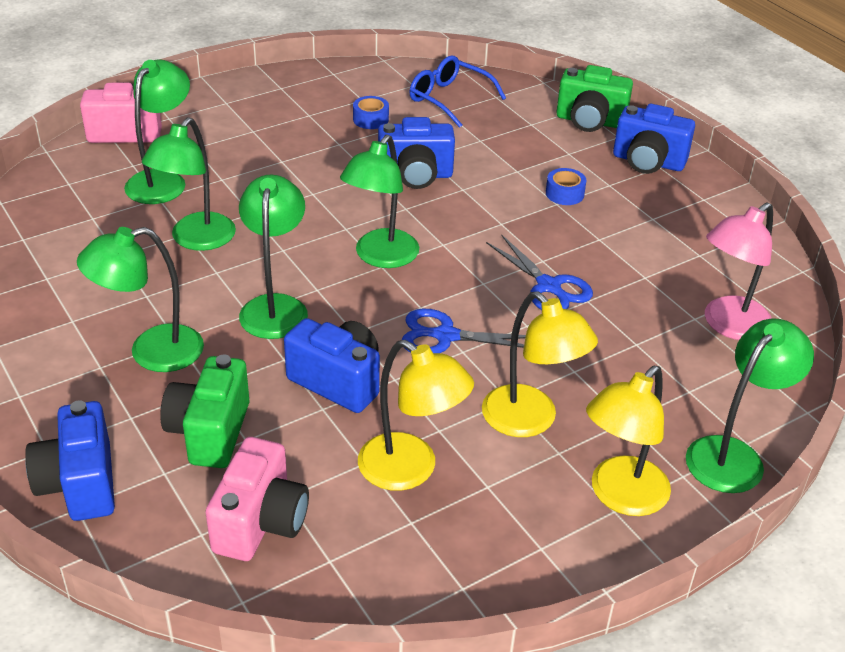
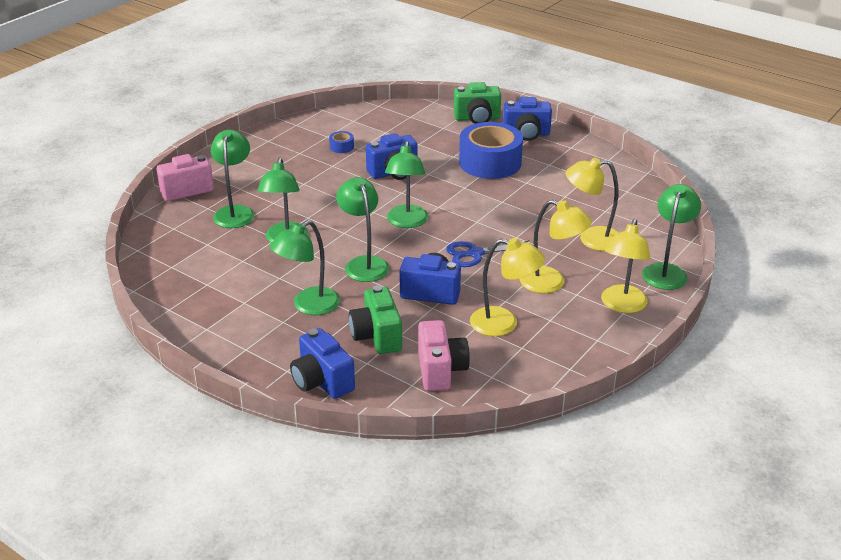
camera: 20 degrees left, 5 degrees down
blue glasses [409,56,506,128] -> none
blue scissors [486,234,593,310] -> none
blue tape [546,168,586,205] -> blue tape [459,122,523,179], size x2.50
pink lamp [705,202,773,340] -> none
none -> yellow lamp [566,157,618,251]

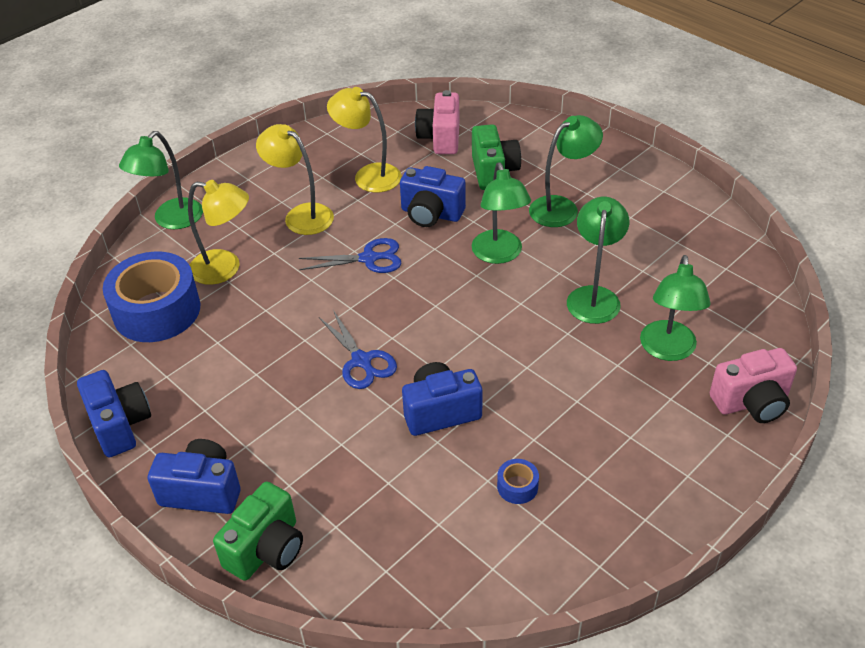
camera: 170 degrees left, 10 degrees up
blue camera [290,328,355,399] -> blue camera moved to [77,370,151,457]
green lamp [385,141,428,228] -> none
green camera [454,82,501,124] -> green camera turned 120 degrees clockwise [213,482,303,581]
blue tape [459,122,523,179] -> blue tape moved to [103,251,200,342]
yellow lamp [601,219,650,313] -> none
none -> blue scissors [319,310,397,389]

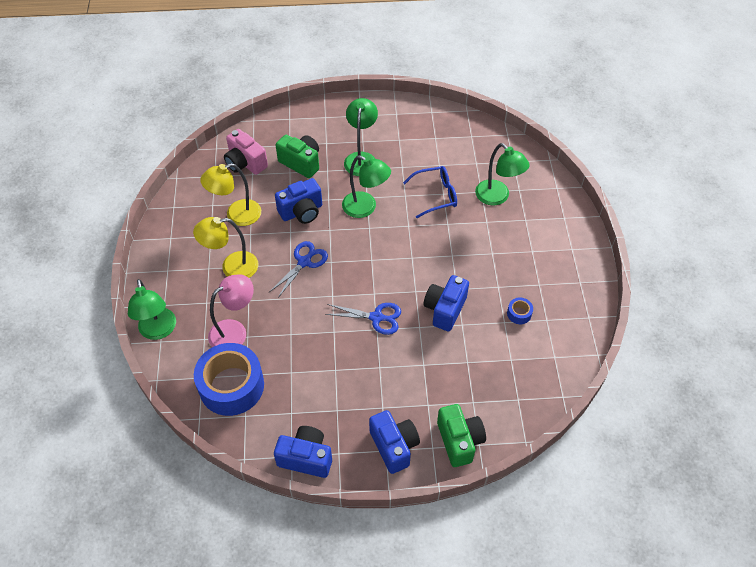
camera: 50 degrees left, 10 degrees up
blue camera [148,439,240,514] -> blue camera turned 105 degrees clockwise [369,410,420,474]
yellow lamp [188,180,249,285] -> pink lamp [208,274,254,347]
green lamp [567,197,629,324] -> blue glasses [403,166,457,218]
pink camera [710,348,797,423] -> none

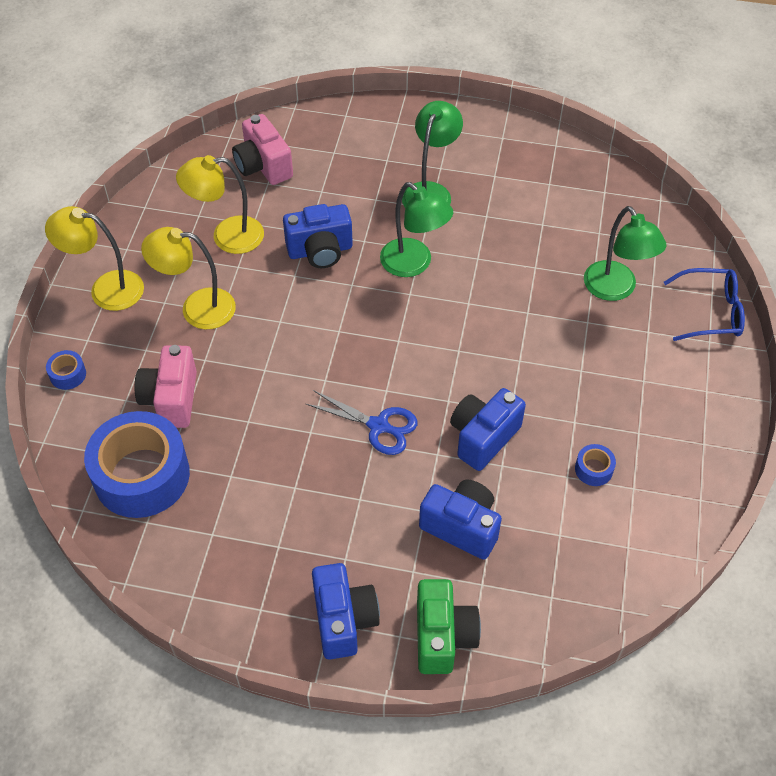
camera: 15 degrees right, 0 degrees up
green lamp [128,279,176,340] -> blue tape [46,350,86,390]
pink lamp [208,274,254,347] -> pink camera [135,345,197,428]
blue scissors [269,241,328,298] -> none
blue camera [274,426,332,478] -> blue camera moved to [419,480,502,560]
green camera [276,135,319,178] -> none
blue glasses [403,166,457,218] -> blue glasses moved to [664,268,745,341]
none -> yellow lamp [45,206,144,311]

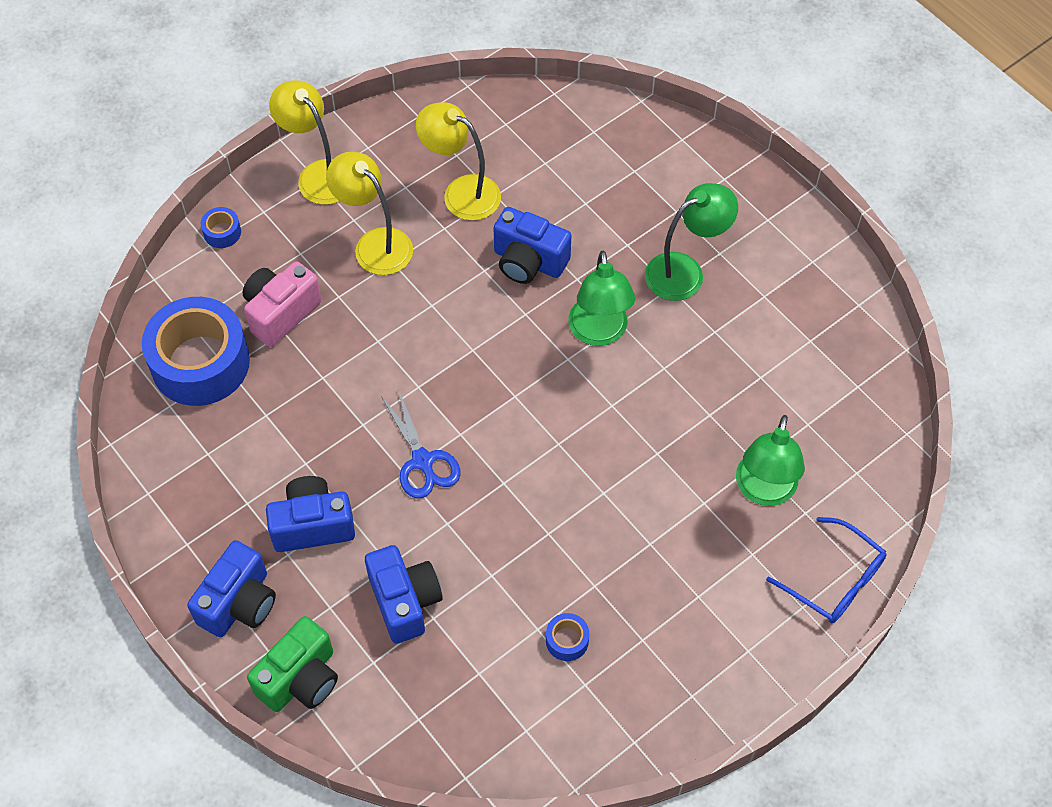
camera: 40 degrees right, 5 degrees up
pink camera [232,114,293,185] -> none
blue camera [450,388,526,471] -> blue camera moved to [266,476,355,552]

